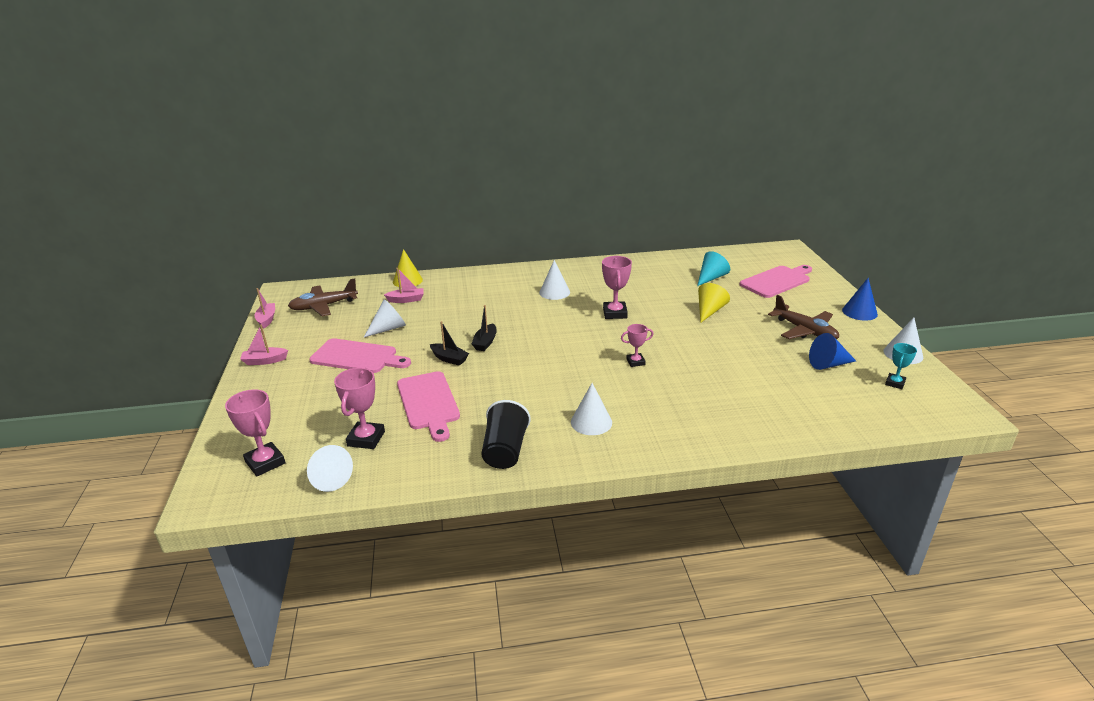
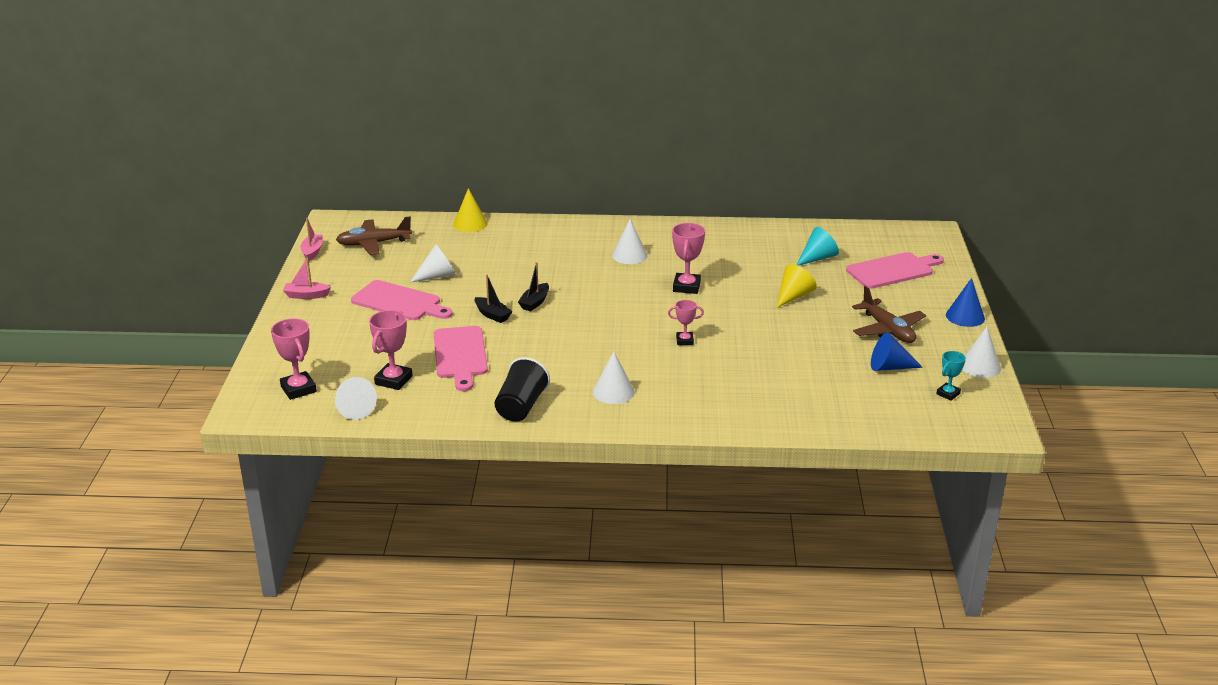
camera: 10 degrees right, 0 degrees up
pink boat [384,268,424,303] -> none

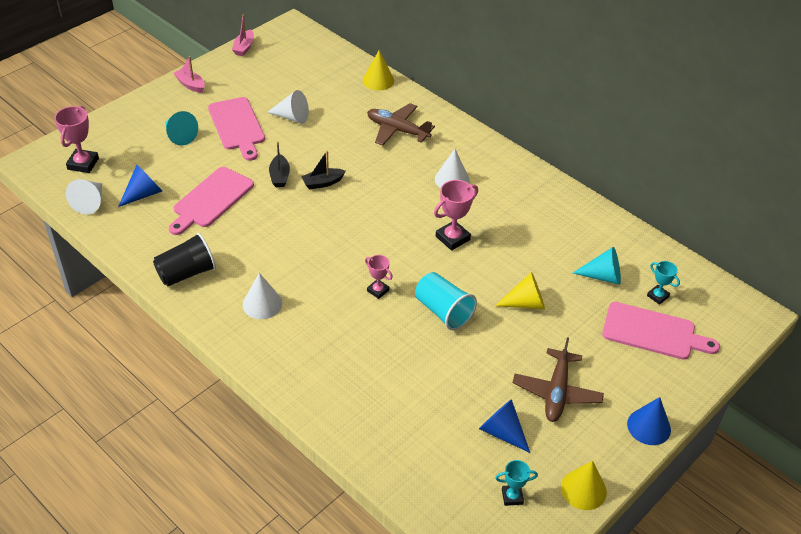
camera: 40 degrees right, 15 degrees up
pink boat [300,218,323,261] -> pink boat turned 150 degrees clockwise [232,15,254,56]
brown plane [336,216,412,255] -> brown plane moved to [367,103,435,146]
pink trophy [369,310,412,390] -> blue cone [118,165,162,207]
white cone [962,327,1001,378] -> yellow cone [561,461,607,510]
none -> turquoise cone [165,111,198,146]
none -> turquoise cup [415,272,477,330]
none -> turquoise trophy [647,261,680,305]

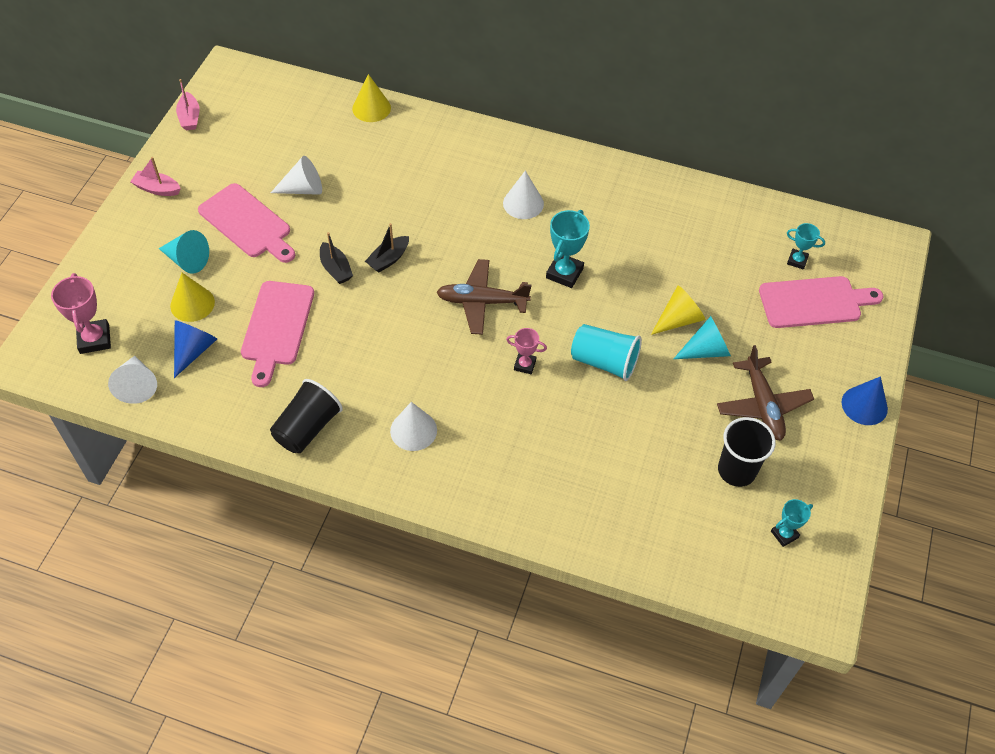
camera: 25 degrees left, 10 degrees up
brown plane [367,103,435,146] -> brown plane moved to [436,259,531,335]
pink trophy [434,180,478,251] -> turquoise trophy [546,210,590,288]
blue cone [479,399,530,453] -> black cup [718,417,775,487]
yellow cone [561,461,607,510] -> yellow cone moved to [170,273,215,322]
turquoise cone [573,247,621,285] -> turquoise cone moved to [674,316,731,359]

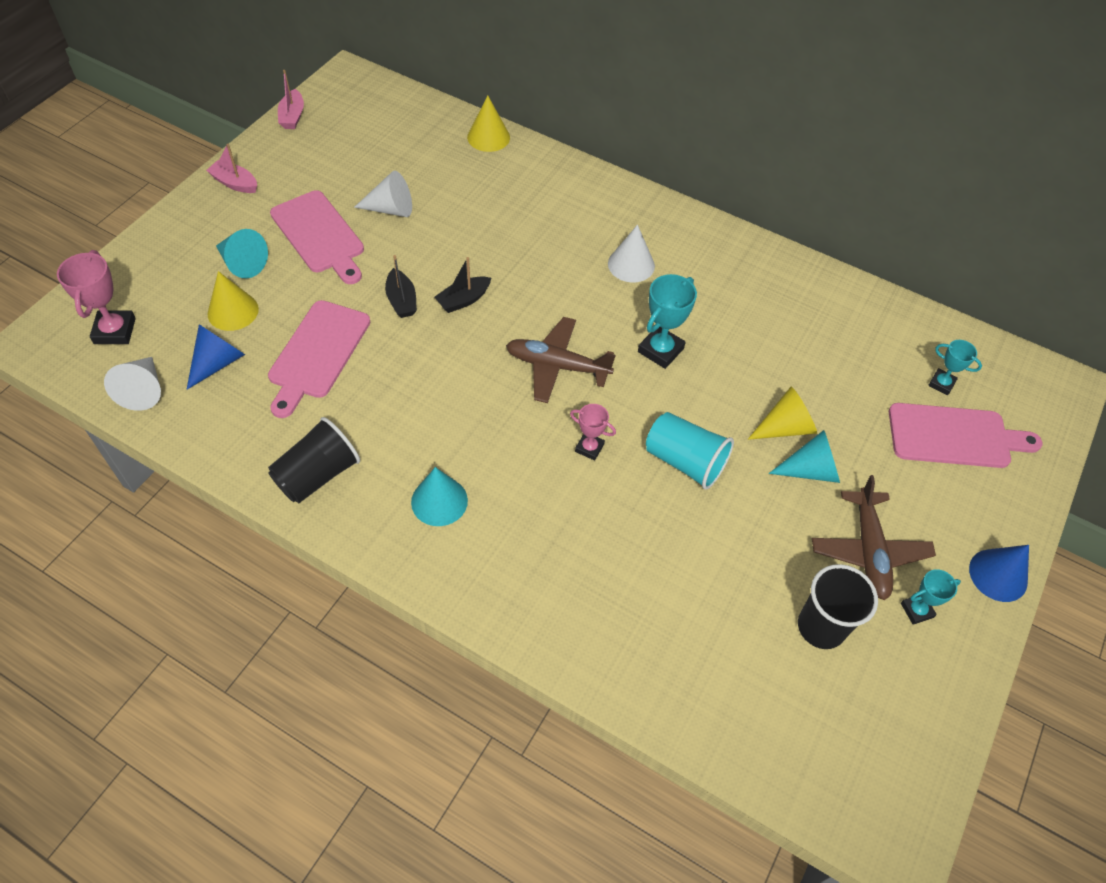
camera: 10 degrees right, 0 degrees up
white cone [390,402,437,451] -> turquoise cone [411,467,468,526]
turquoise trophy [771,499,813,547] -> turquoise trophy moved to [901,569,961,625]

